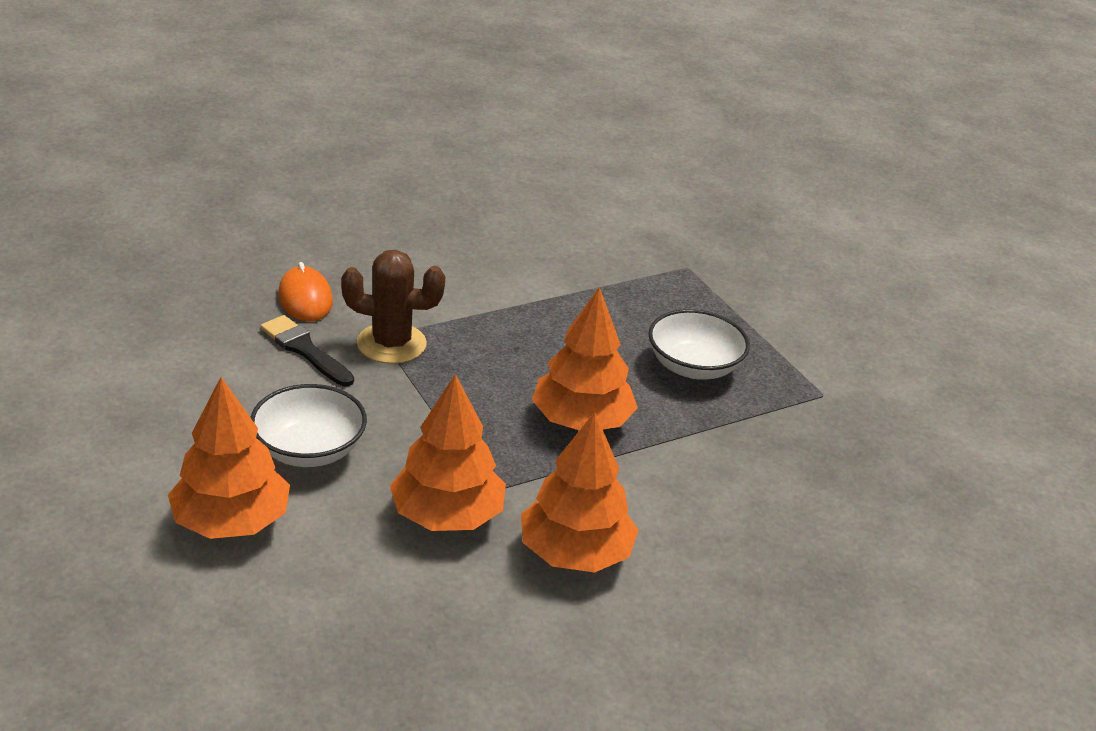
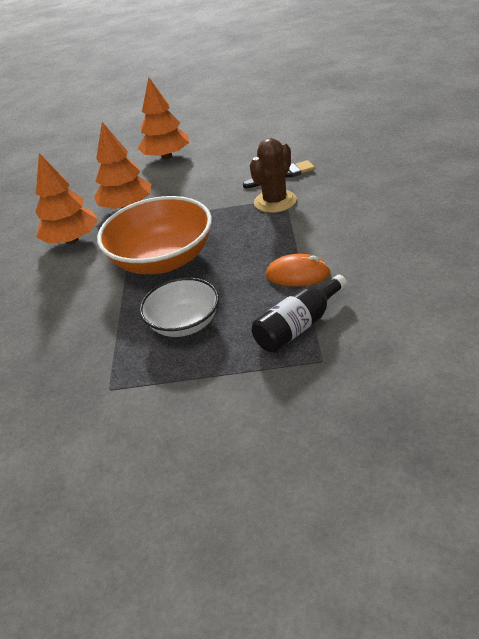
camera: 125 degrees right, 5 degrees up
white bowl [250,384,367,467] -> none
orange mouse [278,262,333,322] -> orange mouse moved to [266,254,331,286]
orange tree [532,287,638,430] -> orange bowl [97,196,212,274]
none -> black bottle [252,275,347,353]

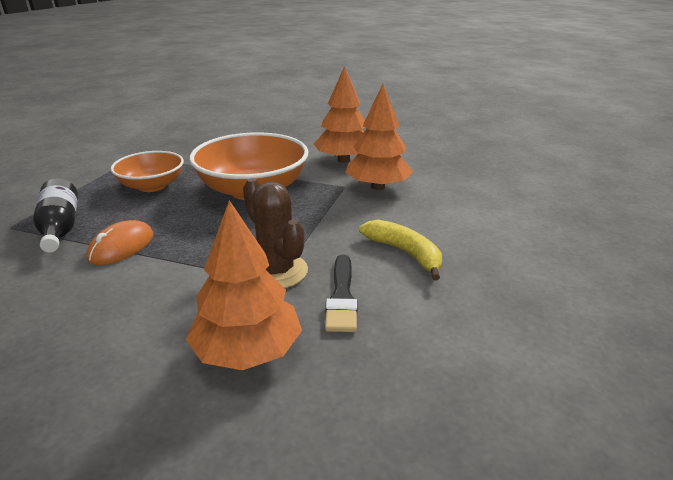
camera: 105 degrees right, 10 degrees down
orange tree [138,77,189,160] -> orange tree moved to [186,200,302,370]
white bowl [139,277,219,337] -> orange bowl [111,151,184,192]
none -> yellow banana [359,220,442,280]

